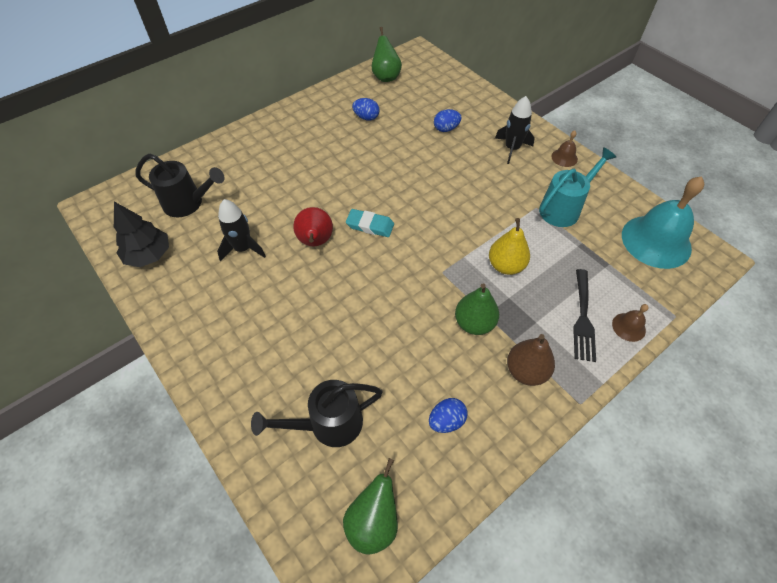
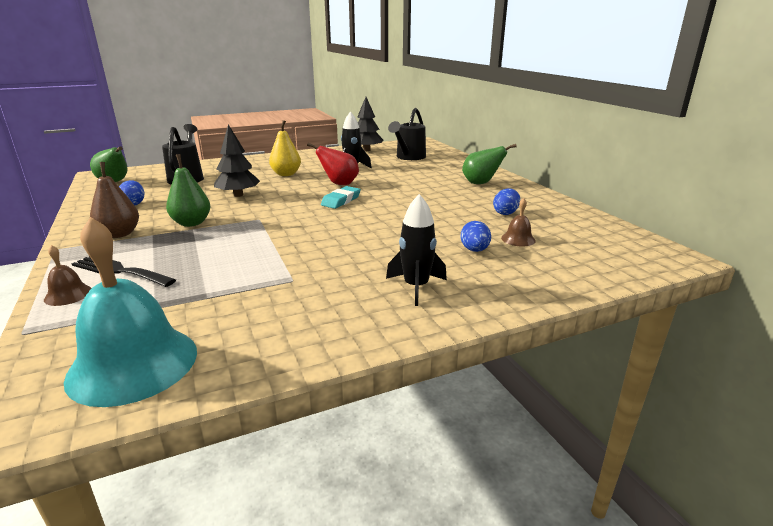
camera: 105 degrees right, 30 degrees down
green pear [372,27,402,82] -> green pear moved to [462,144,517,184]
yellow pear [489,218,530,275] -> yellow pear moved to [269,120,301,176]
turquoise watering can [539,147,616,227] -> none
brown bell [551,130,578,167] -> brown bell moved to [501,198,536,246]
none -> black tree [214,124,260,197]

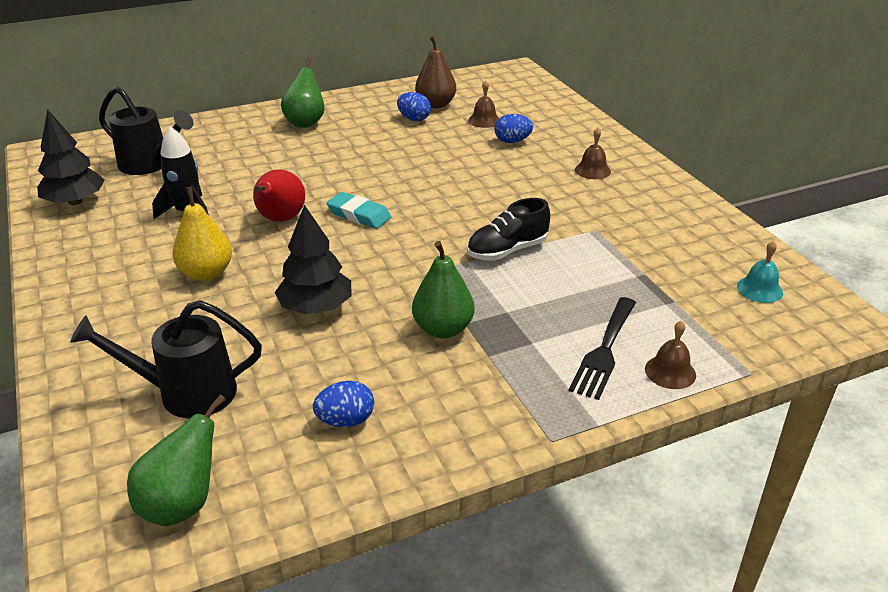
camera: 90 degrees left, 10 degrees up
turquoise bell [64,217,197,407] -> turquoise bell [737,241,783,303], size x0.43
brown pear [90,162,139,238] -> brown pear moved to [415,36,456,108]
black rocket [386,194,447,306] -> brown bell [575,128,611,179]
none -> black shoe [467,198,550,261]

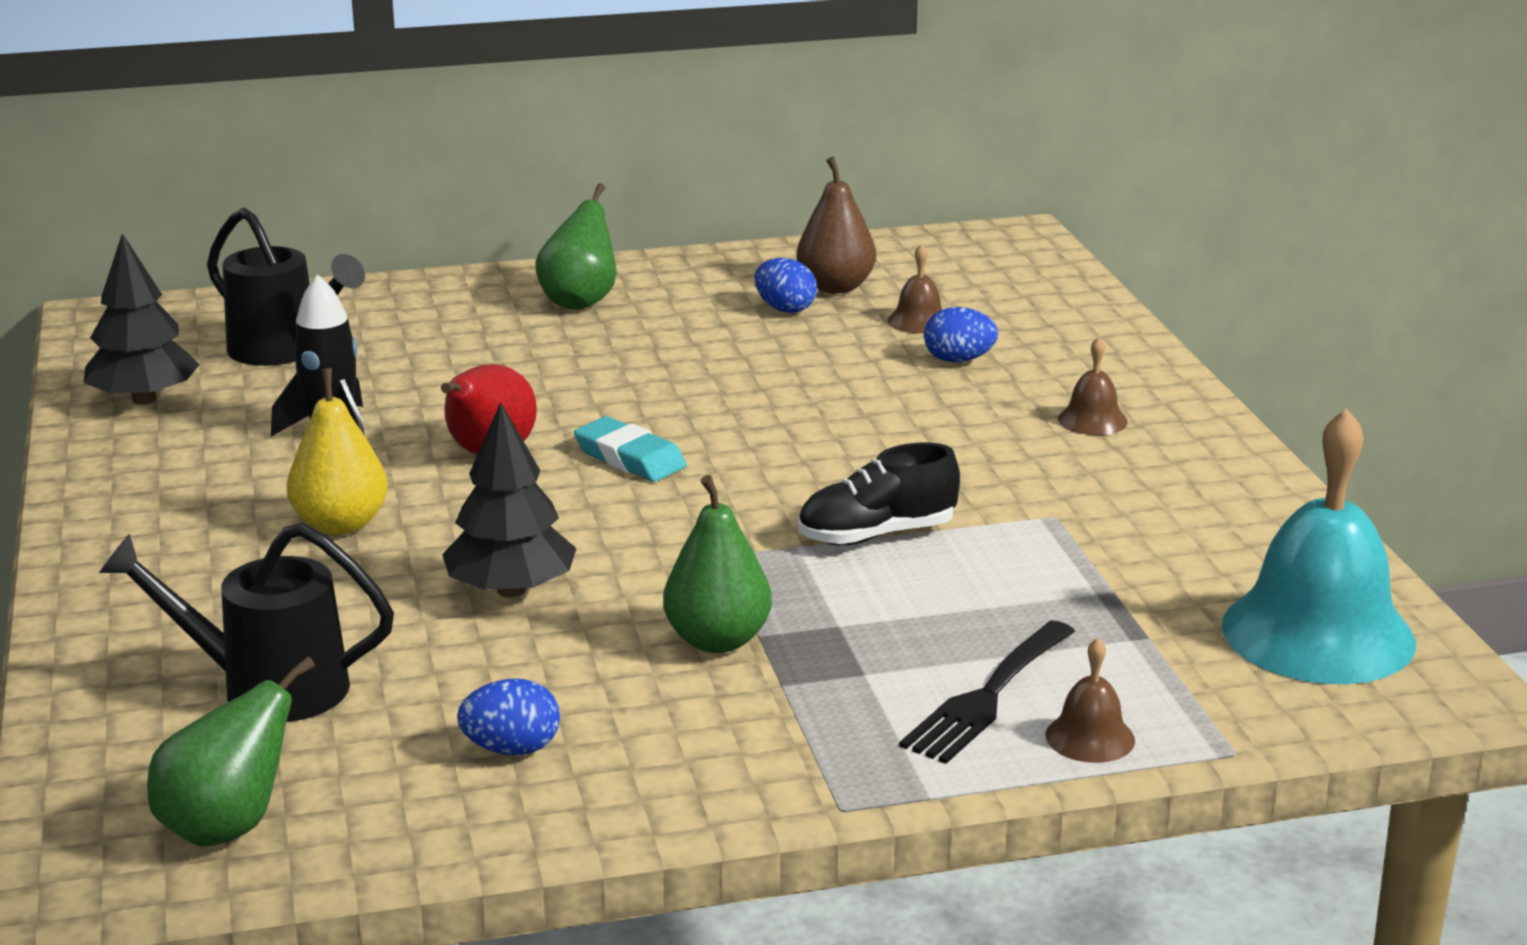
camera: 10 degrees right, 10 degrees down
turquoise bell [737,241,783,303] -> turquoise bell [1222,408,1416,684], size x2.30

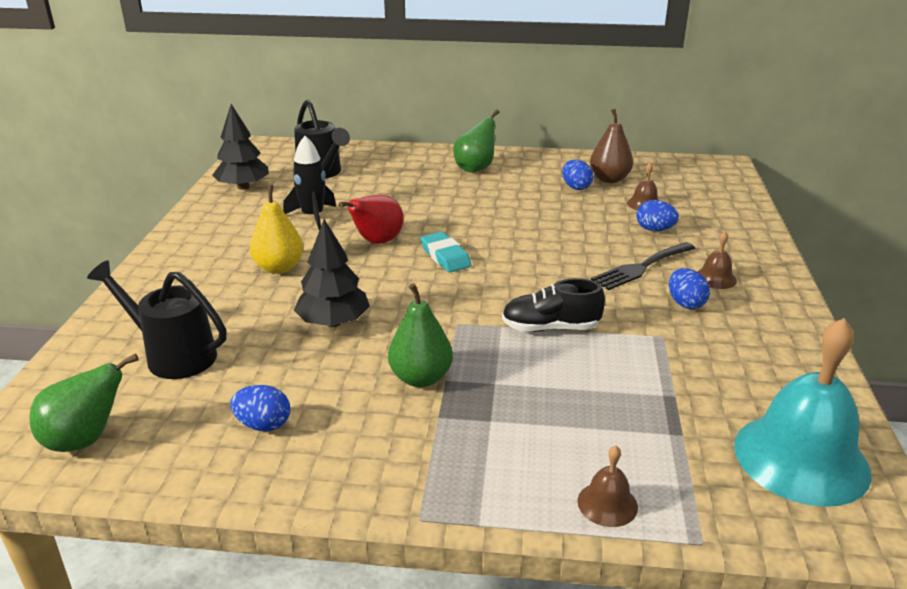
camera: 20 degrees right, 5 degrees up
black fork [899,621,1075,764] -> black fork moved to [591,242,696,290]
none -> blue egg [669,268,710,309]

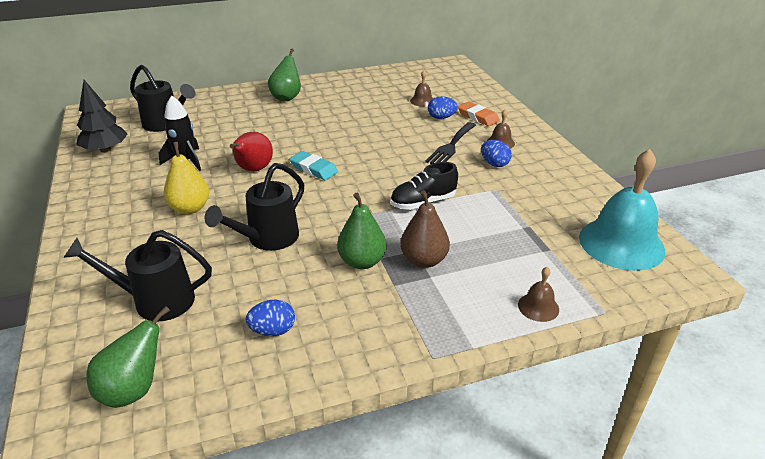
camera: 25 degrees left, 5 degrees up
black tree [294,219,370,327] -> black watering can [205,163,304,251]
blue egg [562,160,594,190] -> none
brown pear [590,109,633,183] -> brown pear moved to [400,190,450,268]
none -> orange eraser [458,101,500,126]

